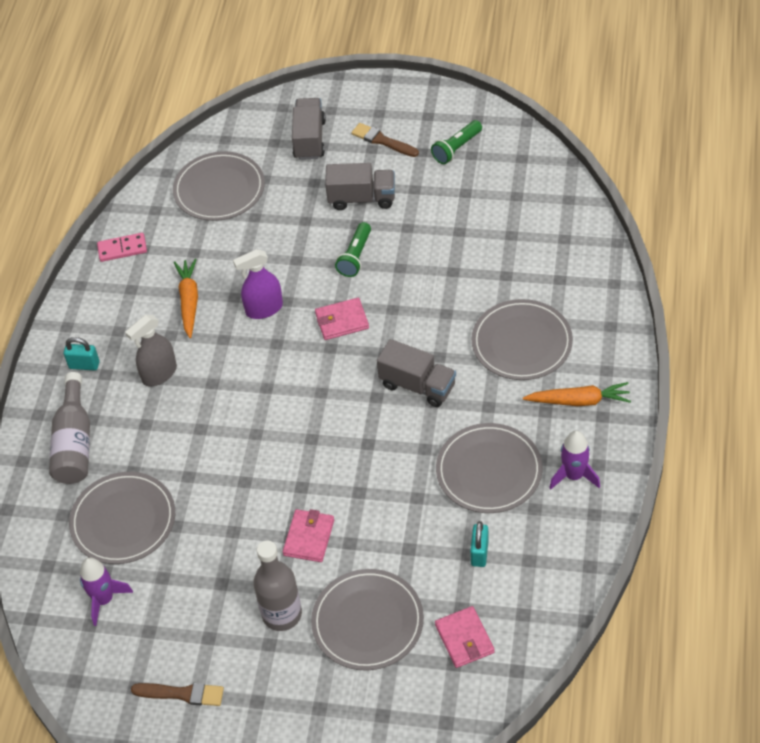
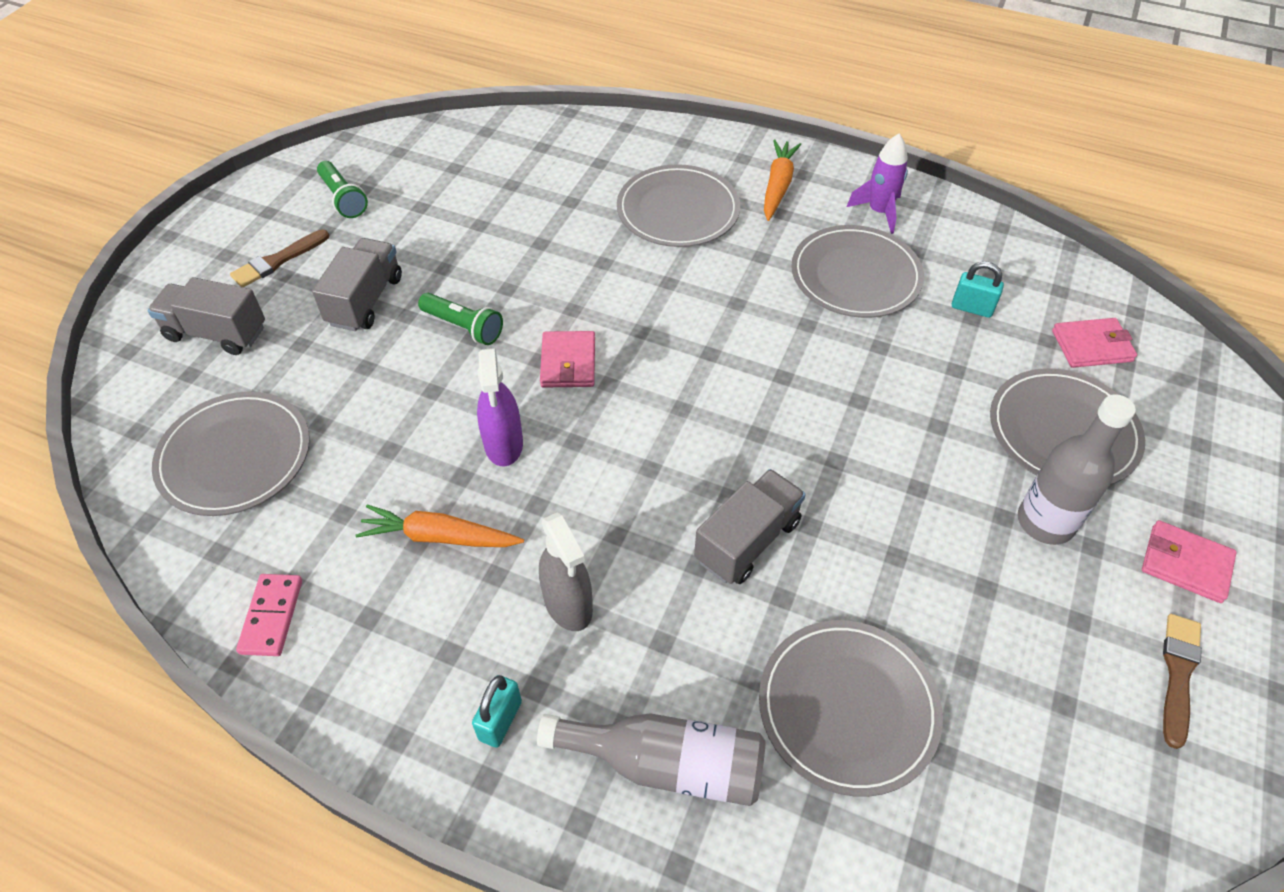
camera: 80 degrees left, 0 degrees up
purple rocket [80,557,133,626] -> none
pink wallet [283,509,334,562] -> pink wallet moved to [1142,520,1237,603]
grey truck [377,339,456,407] -> grey truck moved to [694,469,806,584]

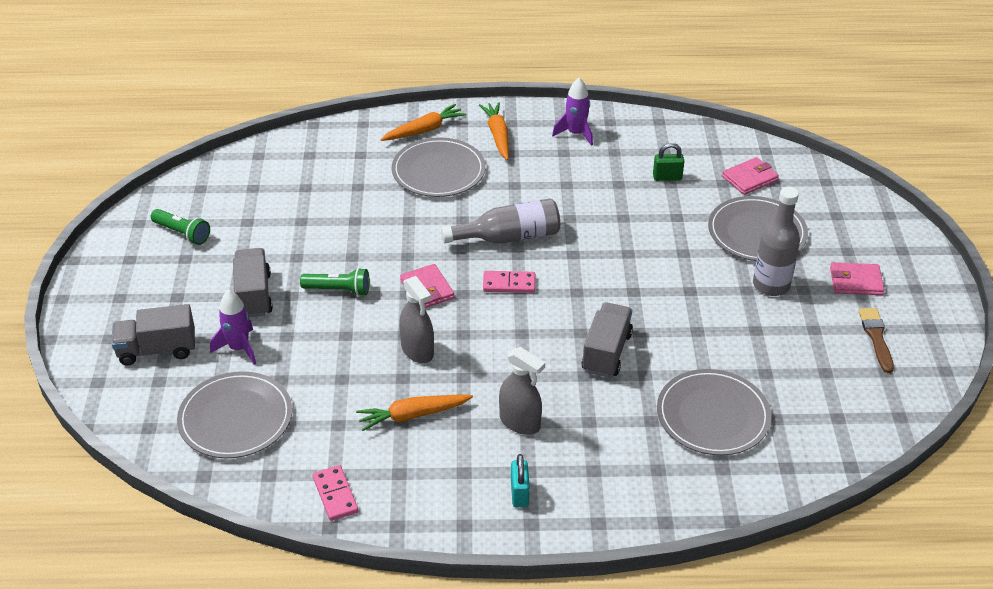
camera: 25 degrees left, 10 degrees down
brown brush [230,229,329,287] -> none
purple spray bottle [477,348,523,466] -> grey spray bottle [399,276,434,363]
grey bottle [537,713,766,806] -> grey bottle moved to [441,198,560,244]
grey plate [791,225,924,318] -> none
turquoise padlock [952,261,1004,318] -> green padlock [653,143,684,181]
none -> purple rocket [210,290,256,365]
none -> orange carrot [380,104,466,141]
none -> pink domino [483,271,535,293]

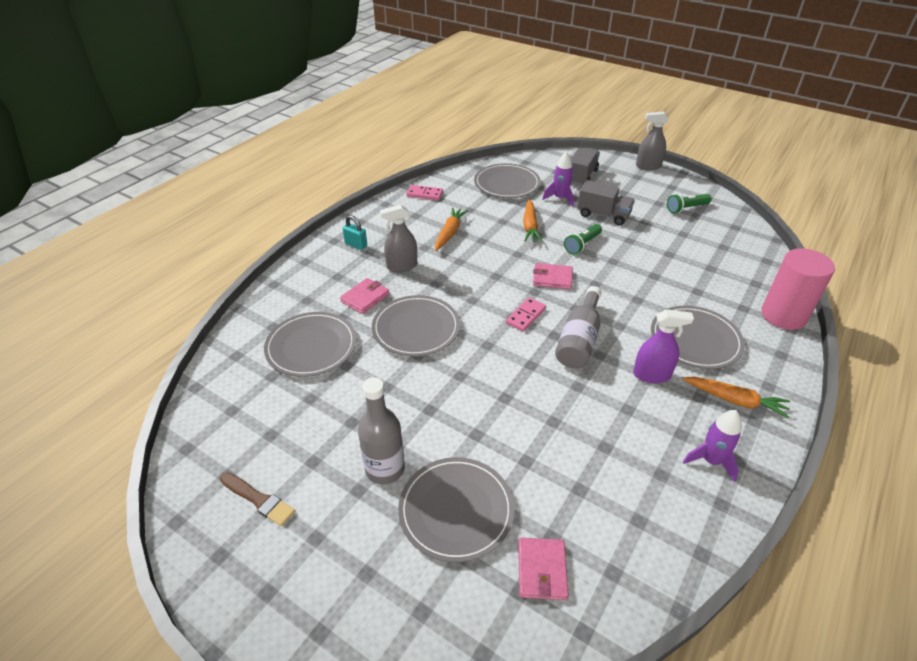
camera: 125 degrees right, 0 degrees up
orange carrot [380,104,466,141] -> orange carrot moved to [523,199,543,242]
grey spray bottle [399,276,434,363] -> grey spray bottle moved to [636,111,669,170]
grey truck [581,302,633,377] -> grey plate [372,295,460,357]
green padlock [653,143,684,181] -> none
pink wallet [830,262,885,295] -> pink wallet moved to [340,278,390,314]
none -> purple spray bottle [633,309,694,383]
none -> pink cylinder [761,248,835,330]

